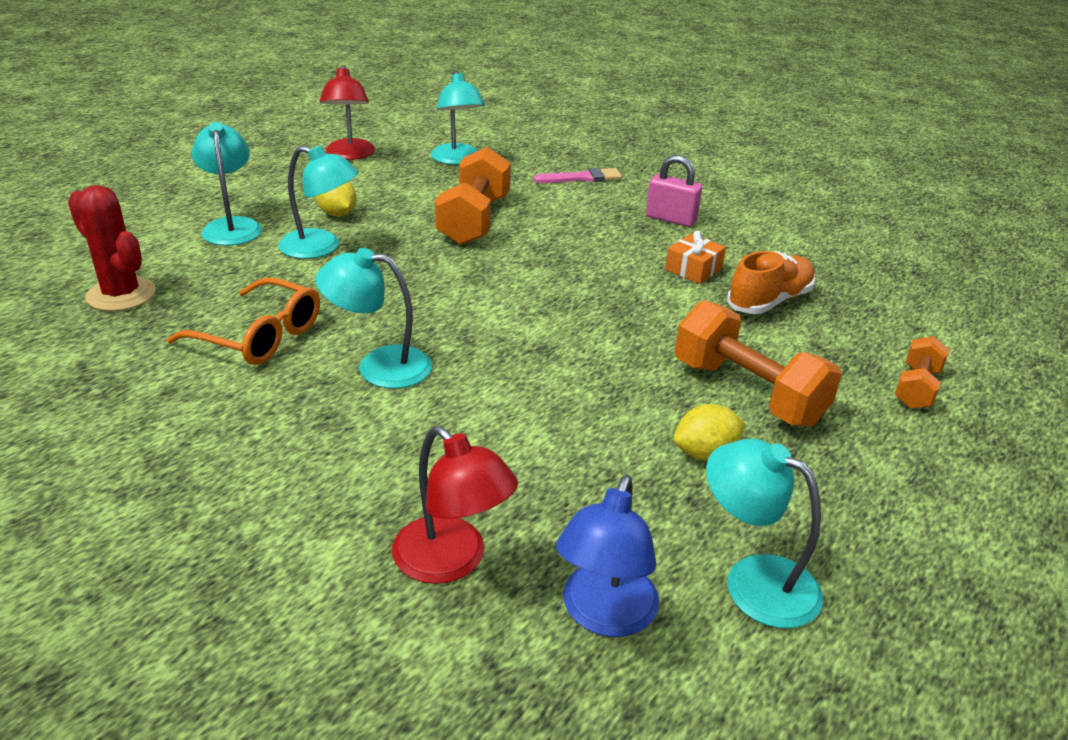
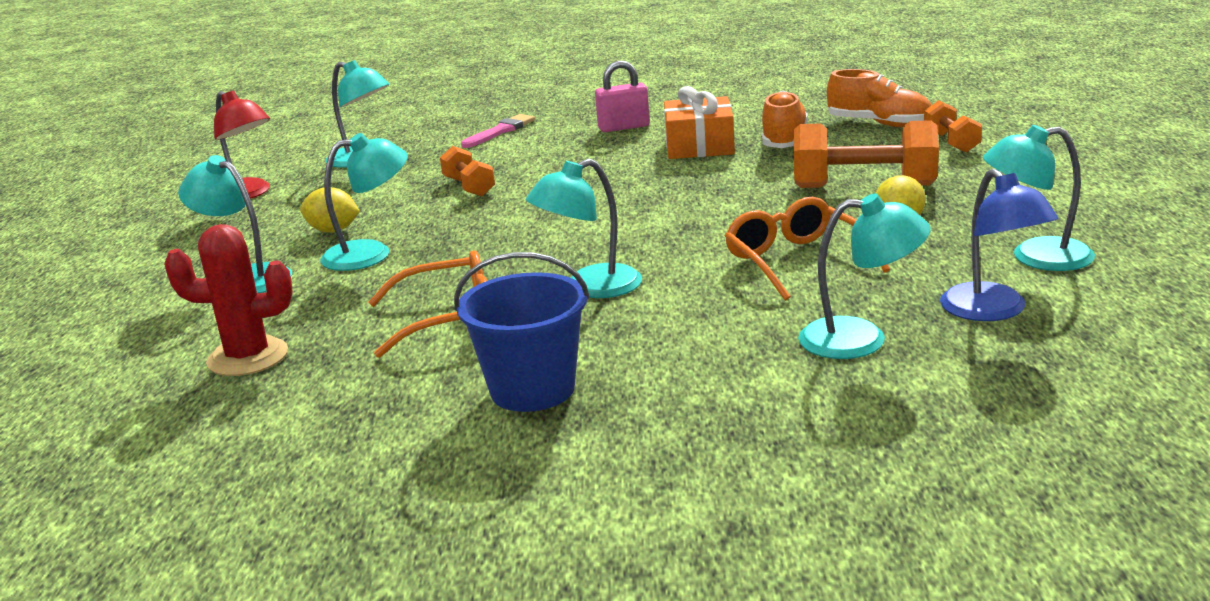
camera: 35 degrees left, 10 degrees down
red lamp [392,426,518,584] -> turquoise lamp [798,194,931,359]
orange dumbbell [435,147,511,245] -> orange dumbbell [440,146,495,196], size x0.56
orange gift [665,231,726,284] -> orange gift [664,86,735,159], size x1.61
none -> blue bucket [454,252,590,412]
none -> orange glasses [725,197,890,301]
none -> orange shoe [827,69,931,127]

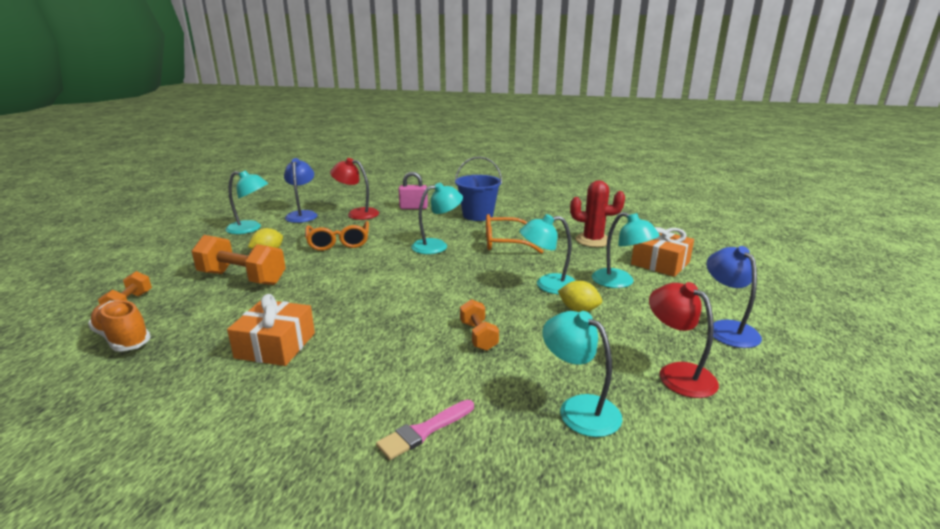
camera: 170 degrees left, 0 degrees up
pink padlock [595,61,650,132] -> pink padlock moved to [399,172,428,209]
orange shoe [762,91,808,148] -> none
turquoise lamp [798,194,931,359] -> red lamp [330,158,379,220]
none -> orange gift [631,227,694,277]
none -> blue lamp [707,246,762,348]

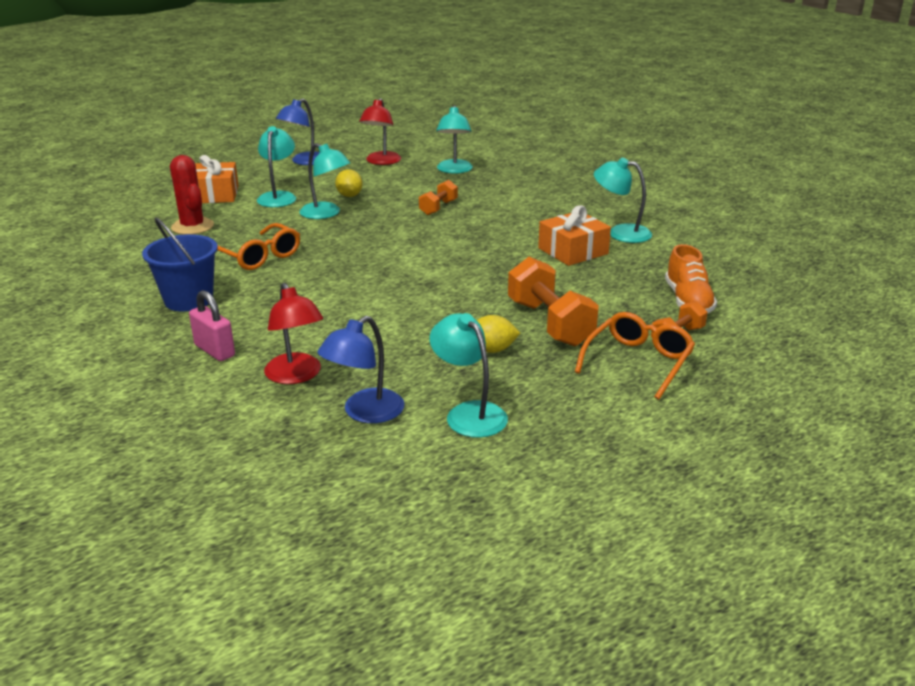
camera: 135 degrees left, 5 degrees up
orange glasses [305,221,369,251] -> orange glasses moved to [575,312,695,400]
pink brush [376,400,474,460] -> none
turquoise lamp [411,183,463,254] -> turquoise lamp moved to [594,158,652,243]

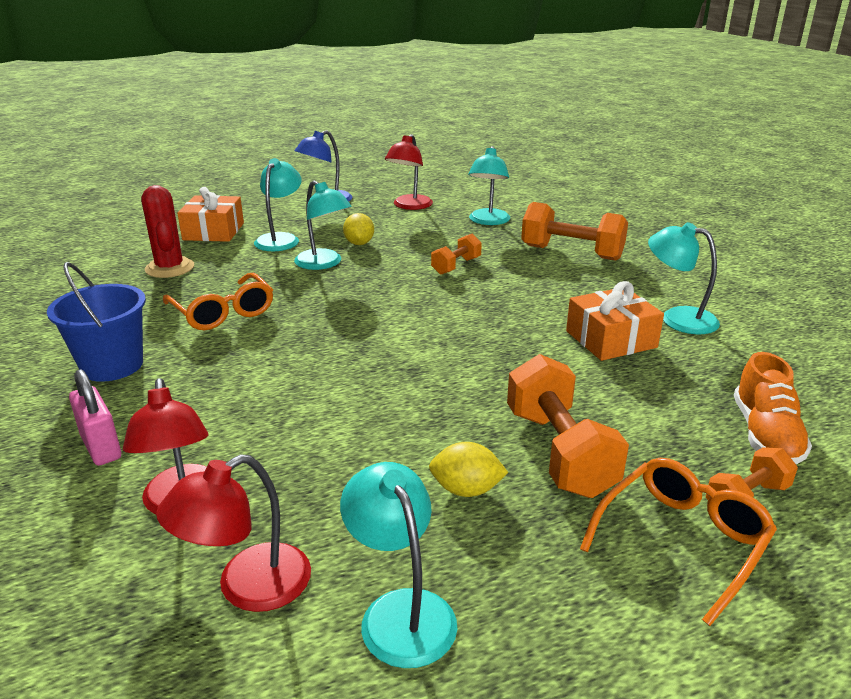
camera: 10 degrees right, 0 degrees up
blue lamp [318,316,405,423] -> red lamp [156,454,311,612]
none -> orange dumbbell [521,202,628,261]

